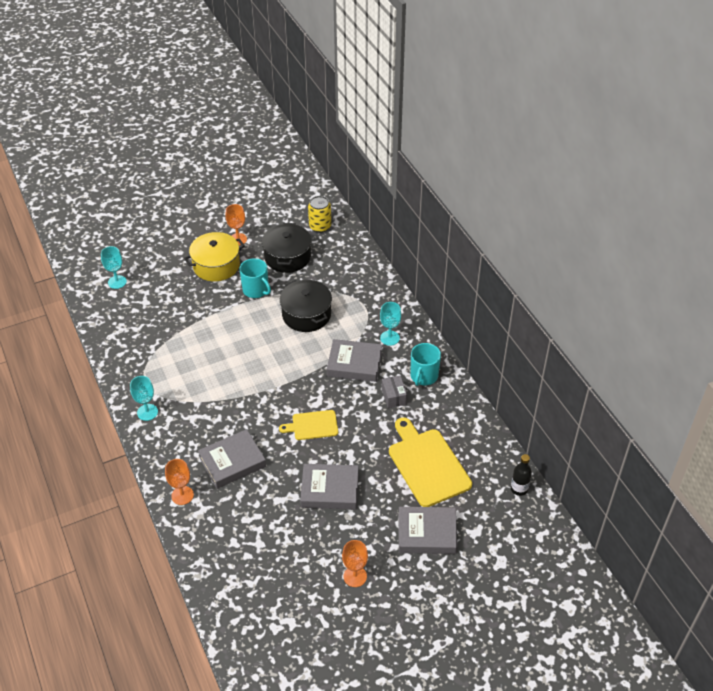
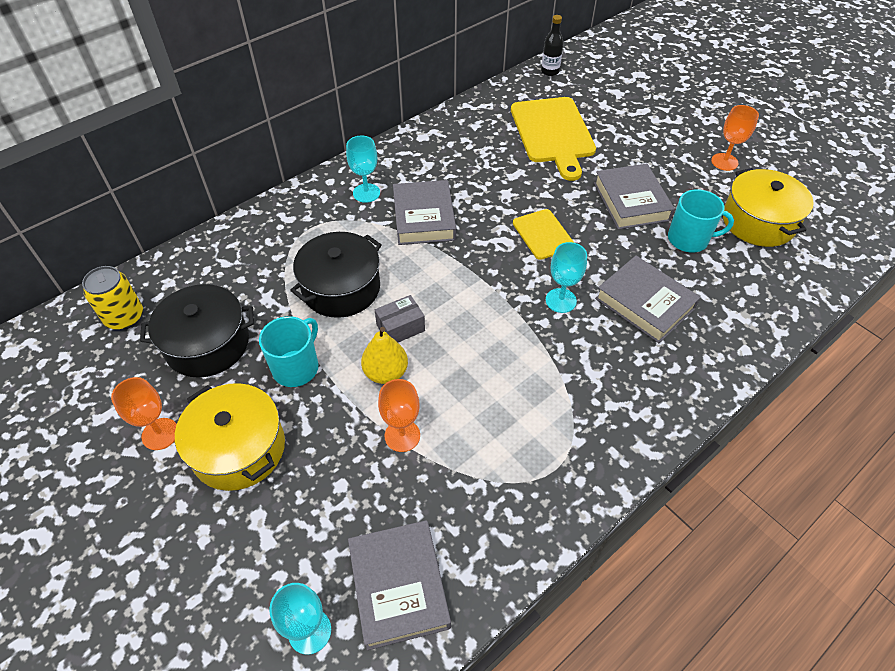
camera: 105 degrees left, 5 degrees up
turquoise goblet [130,376,158,421] -> turquoise goblet moved to [546,242,587,313]
orange goblet [165,459,194,505] -> orange goblet moved to [378,379,420,452]
grey box [382,375,407,408] -> grey box moved to [375,295,425,342]
yellow cutting board [389,417,472,507] -> yellow cutting board turned 60 degrees counterclockwise [511,97,596,181]
grey book [399,507,458,554] -> grey book moved to [348,520,451,650]
turquoise mug [410,343,441,386] -> turquoise mug moved to [668,189,734,252]
none -> yellow pear [361,327,408,384]
none -> yellow pot [723,168,814,247]

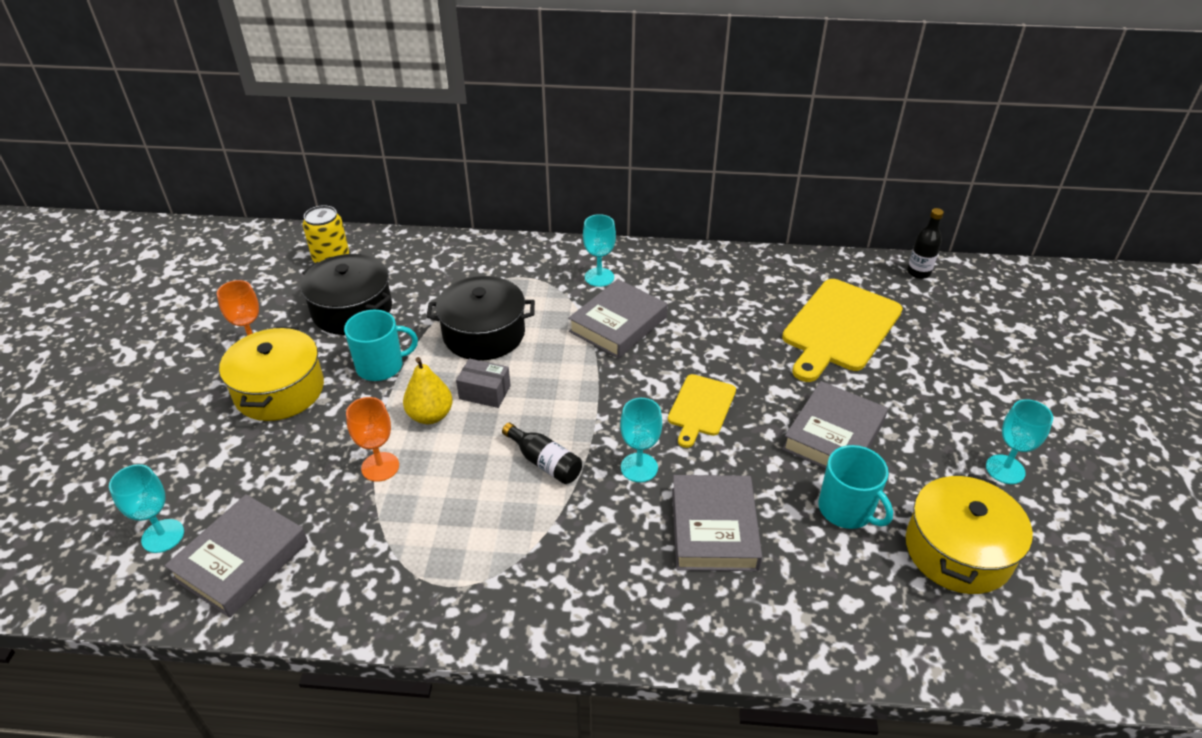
camera: 45 degrees right, 10 degrees down
orange goblet [711,105,759,171] -> turquoise goblet [986,399,1053,484]
none -> black bottle [502,423,582,484]

